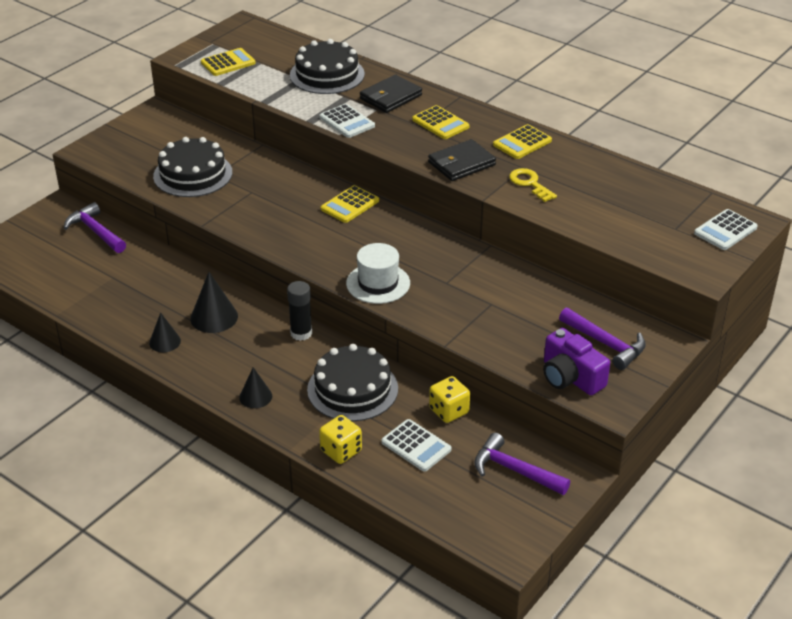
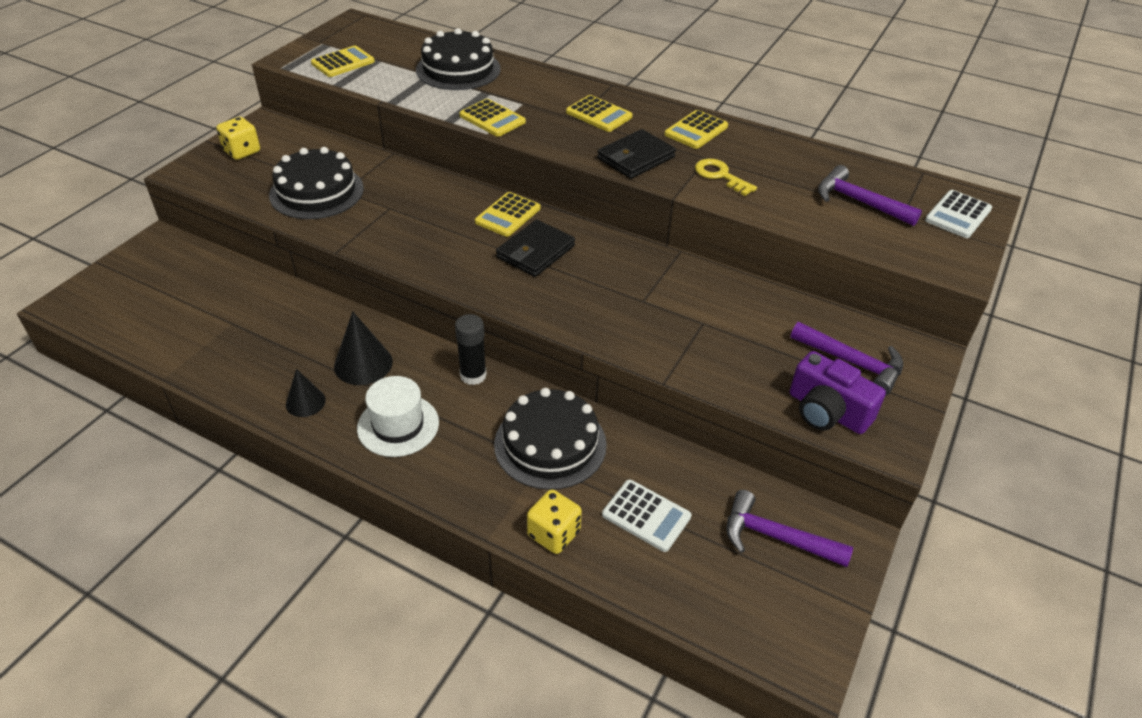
camera: 10 degrees left, 5 degrees up
purple hammer [64,202,126,253] -> purple hammer moved to [818,165,922,226]
black cone [239,367,272,408] -> none
white calculator [320,104,375,138] -> yellow calculator [459,99,526,137]
white hat [346,243,410,304] -> white hat moved to [357,376,439,457]
black wallet [360,74,422,113] -> black wallet moved to [496,219,575,277]
yellow dice [429,376,470,423] -> yellow dice moved to [216,117,260,160]

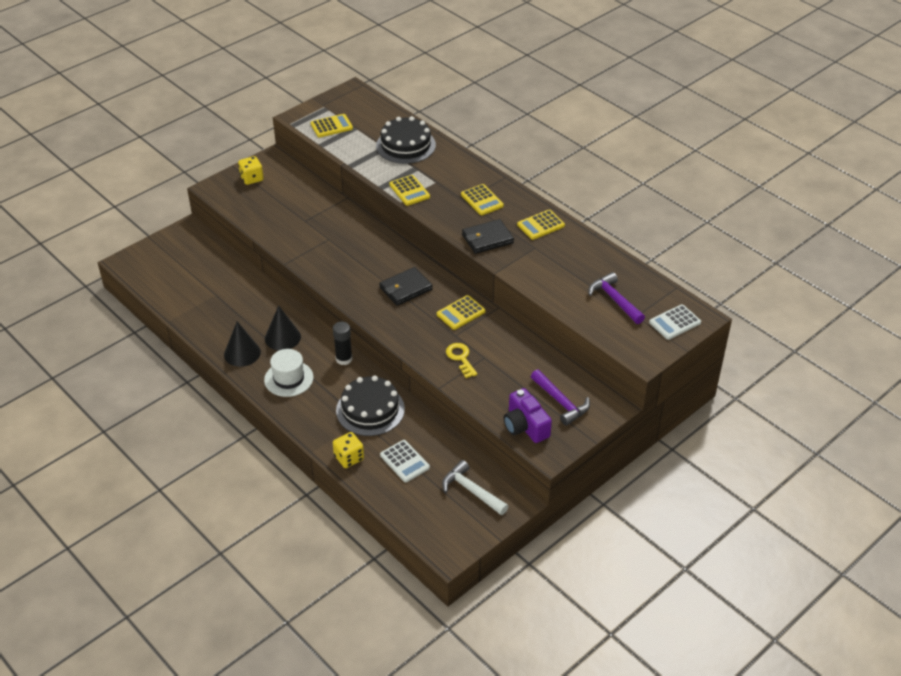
camera: 20 degrees right, 0 degrees up
black cake [269,147,364,219] -> none
black cone [286,369,326,417] -> black cone [224,322,261,367], size x1.55
yellow calculator [475,192,540,237] -> yellow calculator moved to [437,295,485,330]
yellow key [695,159,757,196] -> yellow key moved to [446,343,478,378]
purple hammer [726,490,853,567] -> white hammer [442,460,509,515]

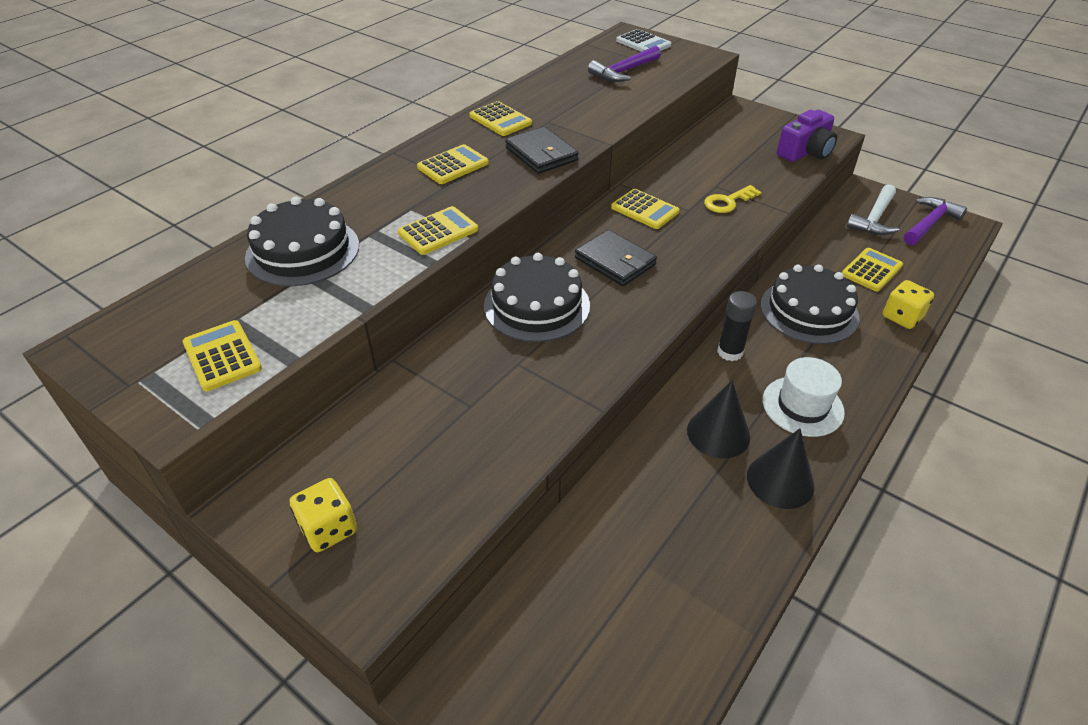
camera: 100 degrees left, 0 degrees up
white calculator [380,440,430,483] -> yellow calculator [842,248,903,292]
purple hammer [531,369,590,426] -> purple hammer moved to [904,197,967,245]
none -> black cake [484,253,590,342]

